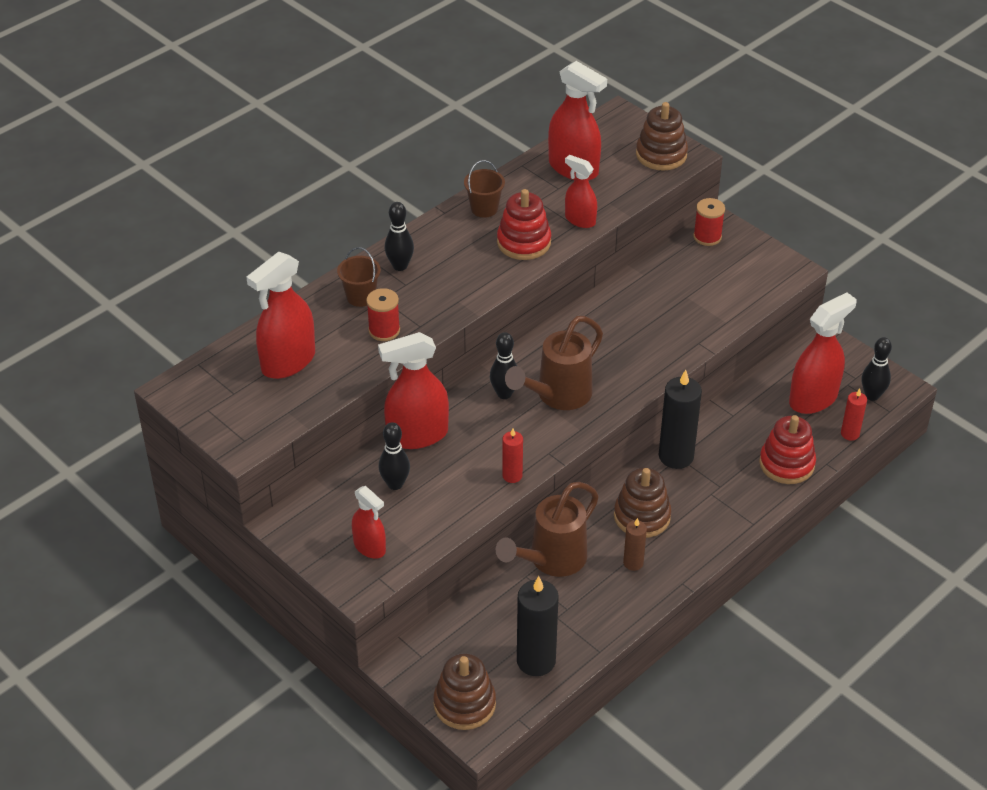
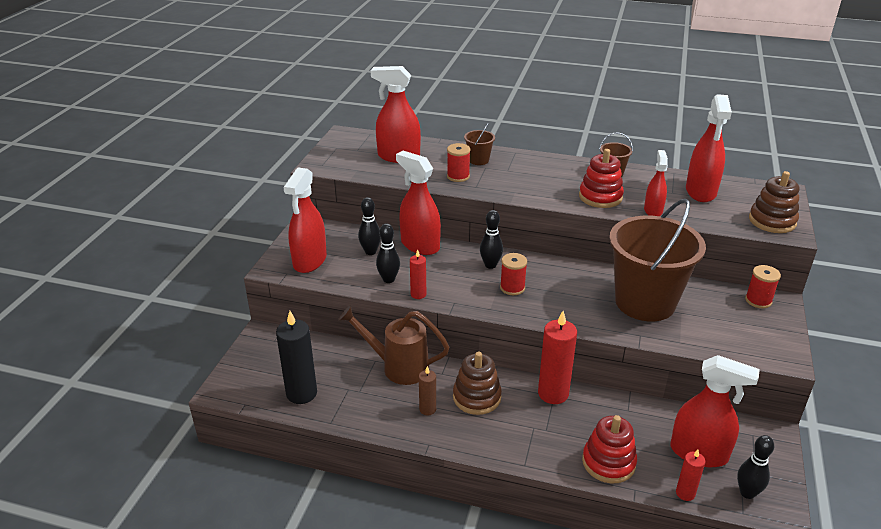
camera: 60 degrees right, 10 degrees down
red spray bottle [352,486,386,559] -> red spray bottle [283,167,327,273], size x1.69
black bowling pin [385,202,414,271] -> black bowling pin moved to [376,223,400,283]
brown stacking toy [433,653,496,730] -> none
brown watering can [505,316,603,410] -> red spool [500,253,527,295]
black candle [659,370,702,469] -> red candle [538,311,577,404]
none -> brown bucket [609,199,706,322]

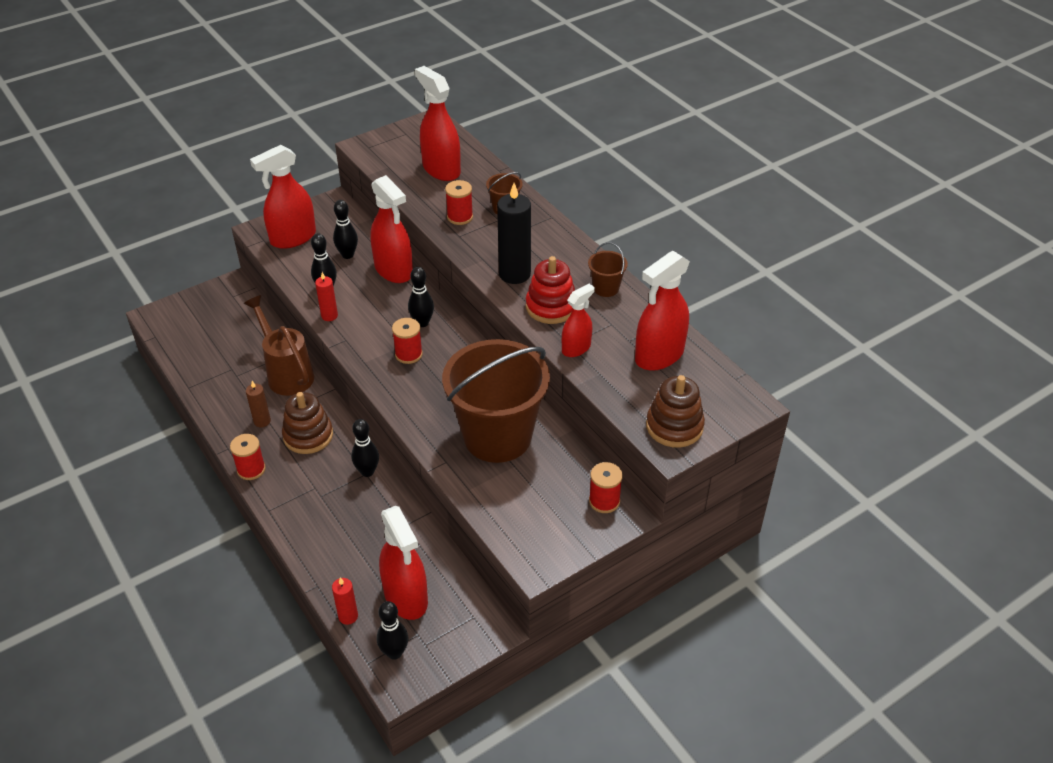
camera: 40 degrees right, 10 degrees up
black candle [276,311,317,404] -> black candle moved to [497,183,531,284]
red spray bottle [396,151,441,255] -> red spray bottle turned 150 degrees clockwise [370,175,413,283]
red candle [538,311,577,404] -> black bowling pin [351,419,379,477]
red stacking toy [582,415,637,483] -> none
none -> red spool [230,434,266,480]

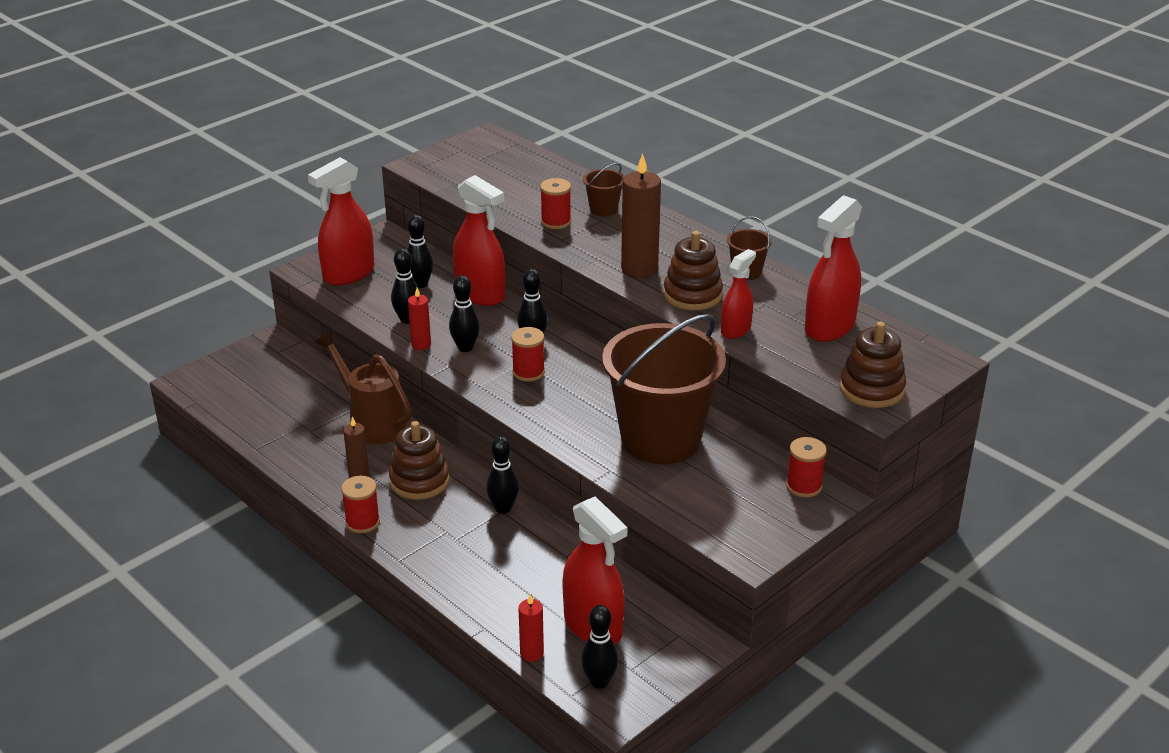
camera: 10 degrees left, 10 degrees down
red spray bottle [415,66,461,181] -> none
black candle [497,183,531,284] -> brown candle [621,154,661,278]
red stacking toy [526,256,575,324] -> brown stacking toy [663,231,723,311]
none -> black bowling pin [449,275,480,352]

